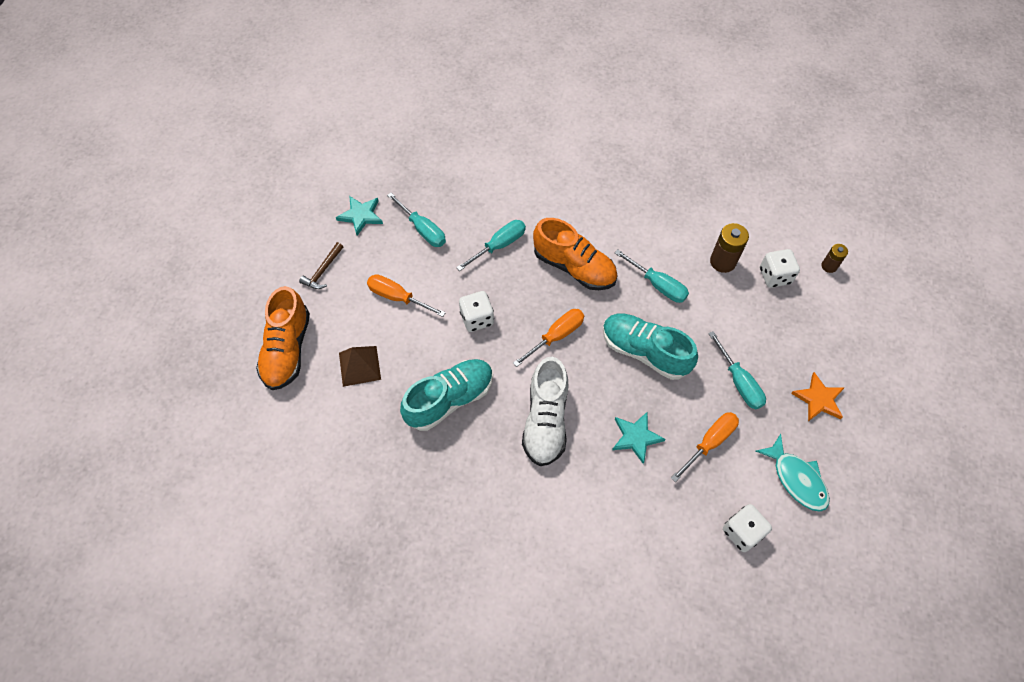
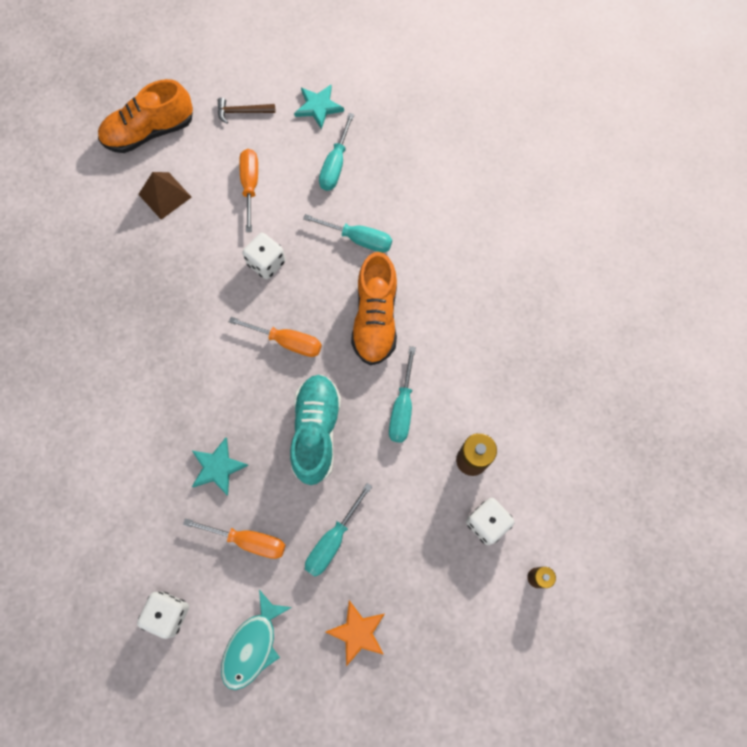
camera: 60 degrees right, 10 degrees up
turquoise shoe [400,359,493,431] -> none
white shoe [522,357,568,466] -> none

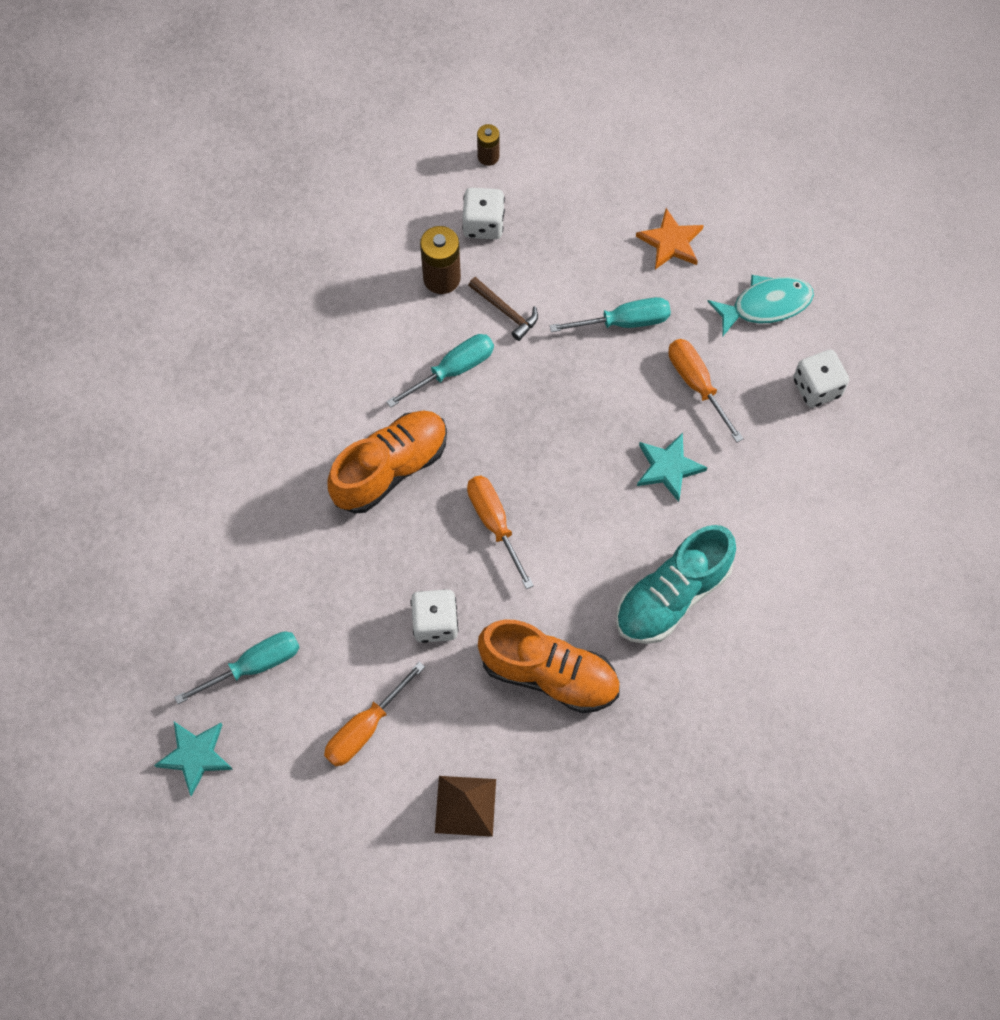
camera: 135 degrees left, 5 degrees down
orange shoe [98,79,193,153] -> orange shoe moved to [478,620,620,713]
brown hammer [218,98,275,124] -> brown hammer moved to [468,277,538,341]
turquoise shoe [290,374,341,485] -> turquoise shoe moved to [616,525,736,644]
turquoise screwdriver [303,214,392,253] -> none

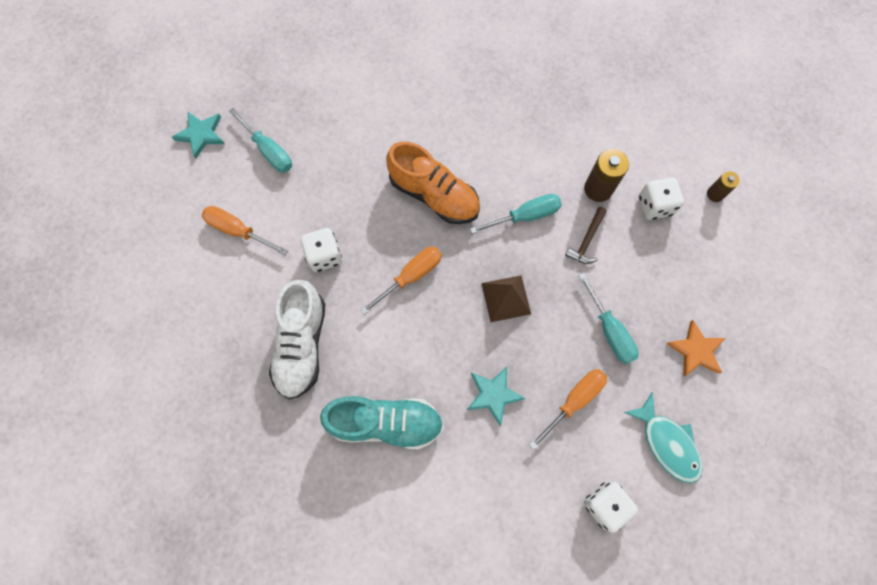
camera: 75 degrees right, 5 degrees up
turquoise screwdriver [386,334,494,408] -> turquoise screwdriver turned 60 degrees counterclockwise [470,194,562,234]
brown pyramid [435,776,496,837] -> brown pyramid moved to [481,275,531,322]
orange shoe [478,620,620,713] -> white shoe [269,280,325,399]
turquoise shoe [616,525,736,644] -> turquoise shoe turned 150 degrees clockwise [320,396,443,450]

